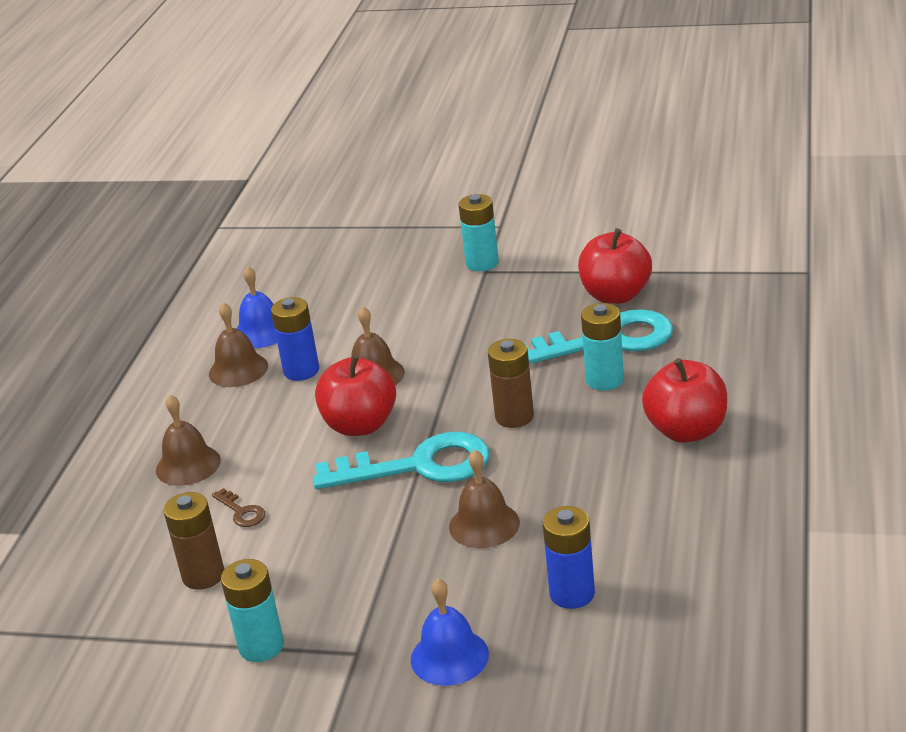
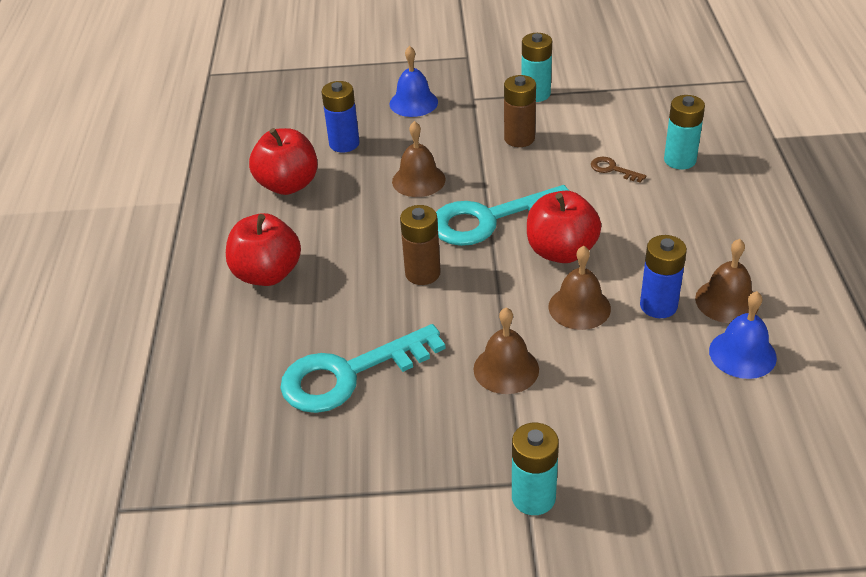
camera: 165 degrees right, 10 degrees up
brown bell [156,395,221,486] -> brown bell moved to [474,307,539,394]
brown battery [163,492,225,590] -> brown battery moved to [504,75,536,147]
red apple [578,228,652,304] -> red apple moved to [249,128,318,195]
turquoise battery [581,303,624,391] -> turquoise battery moved to [664,95,705,169]

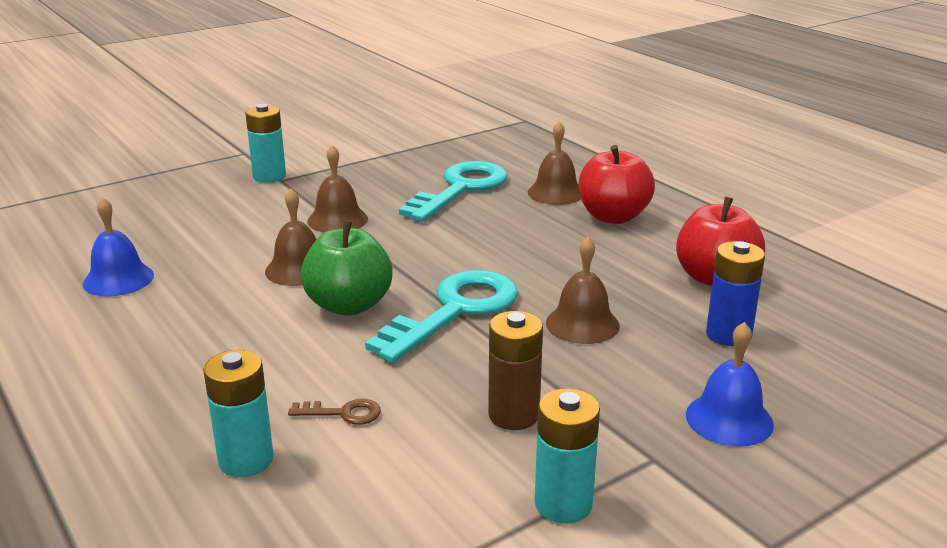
camera: 145 degrees right, 15 degrees down
brown battery [400,205,441,285] -> none
red apple [527,191,601,263] -> green apple [300,220,393,316]
blue battery [640,235,687,318] -> none
brown bell [695,239,759,323] -> brown bell moved to [528,121,581,205]

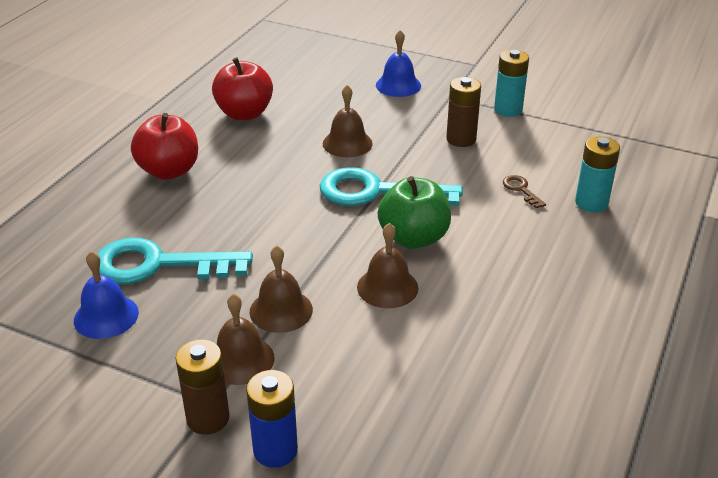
camera: 120 degrees left, 10 degrees up
blue bell [83,197,154,296] -> blue bell moved to [74,251,139,339]
turquoise battery [245,104,286,183] -> brown battery [175,340,230,435]
brown bell [528,121,581,205] -> brown bell moved to [217,293,274,385]
blue battery [706,241,765,346] -> blue battery moved to [246,370,298,468]

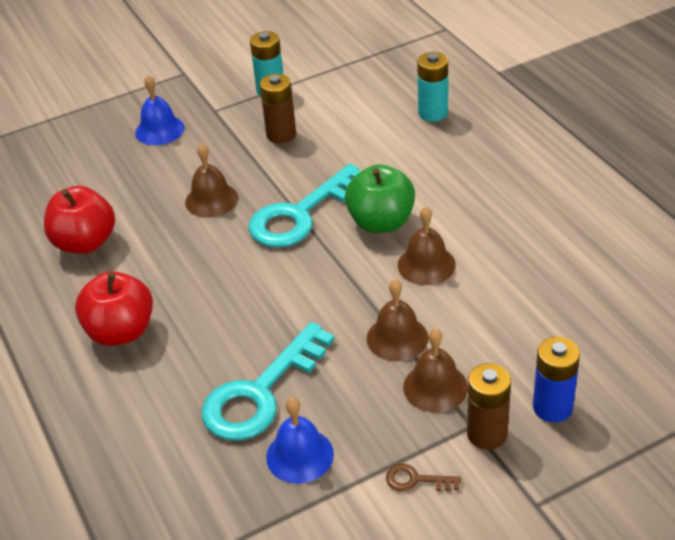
camera: 50 degrees left, 5 degrees up
brown key [503,175,546,209] -> brown key moved to [386,464,461,491]

